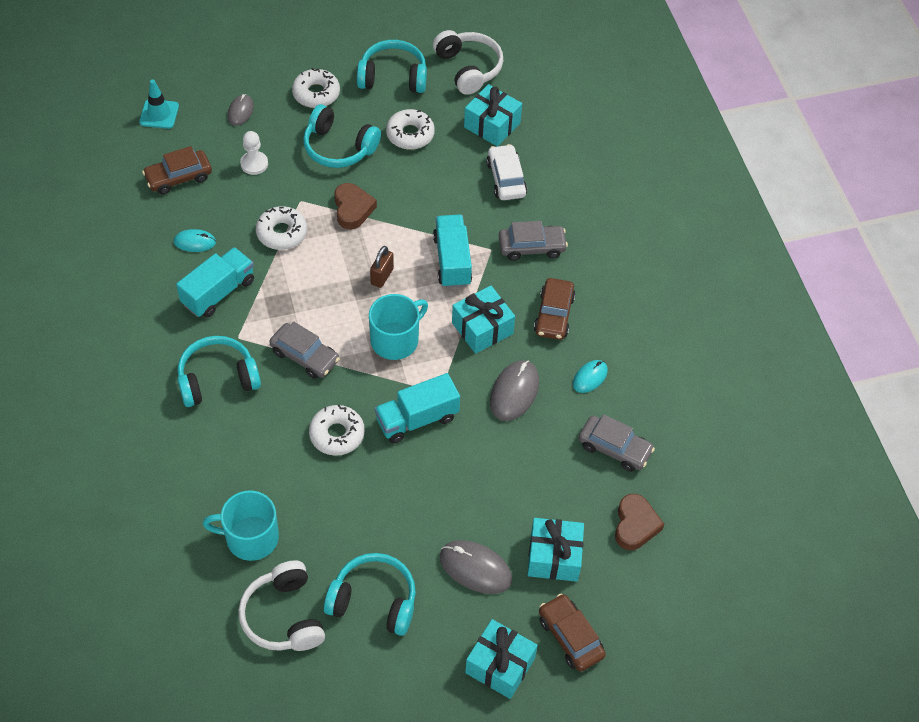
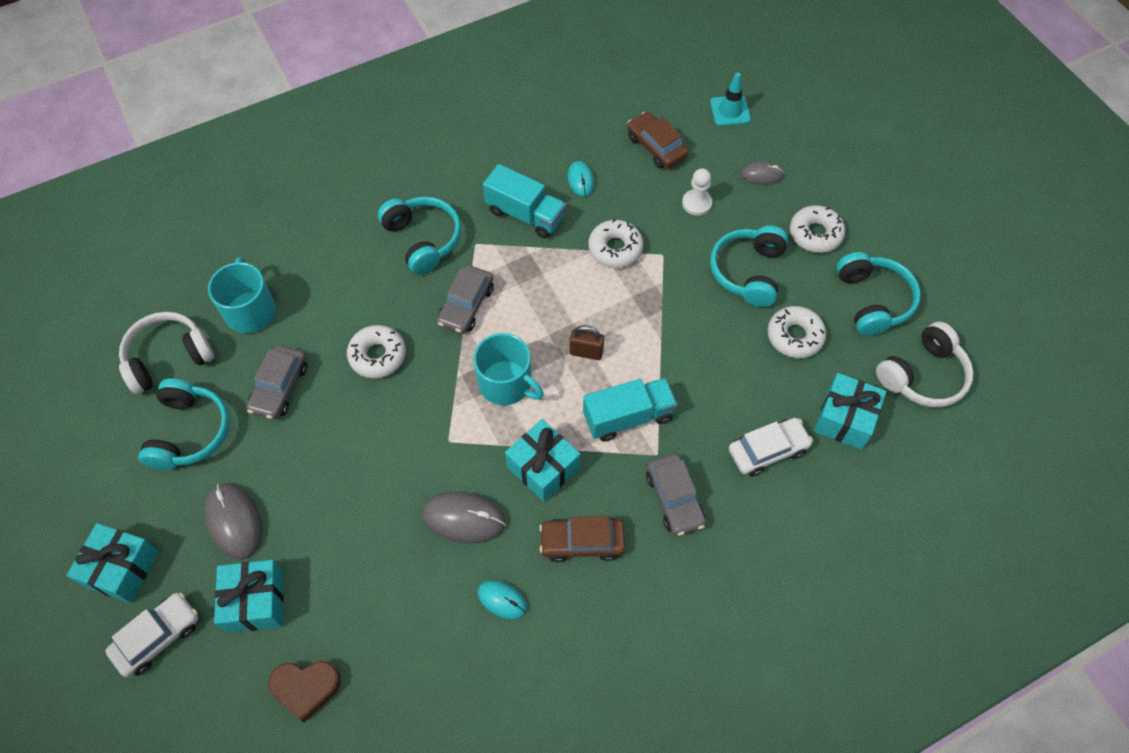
camera: 80 degrees right, 5 degrees up
brown heart [334,183,377,229] -> none
turquoise truck [375,373,460,443] -> none
grey mouse [440,540,512,594] -> grey mouse turned 45 degrees counterclockwise [205,483,262,560]
brown car [539,594,606,672] -> white car [105,593,199,677]
grey car [579,414,655,472] -> grey car moved to [246,345,308,420]

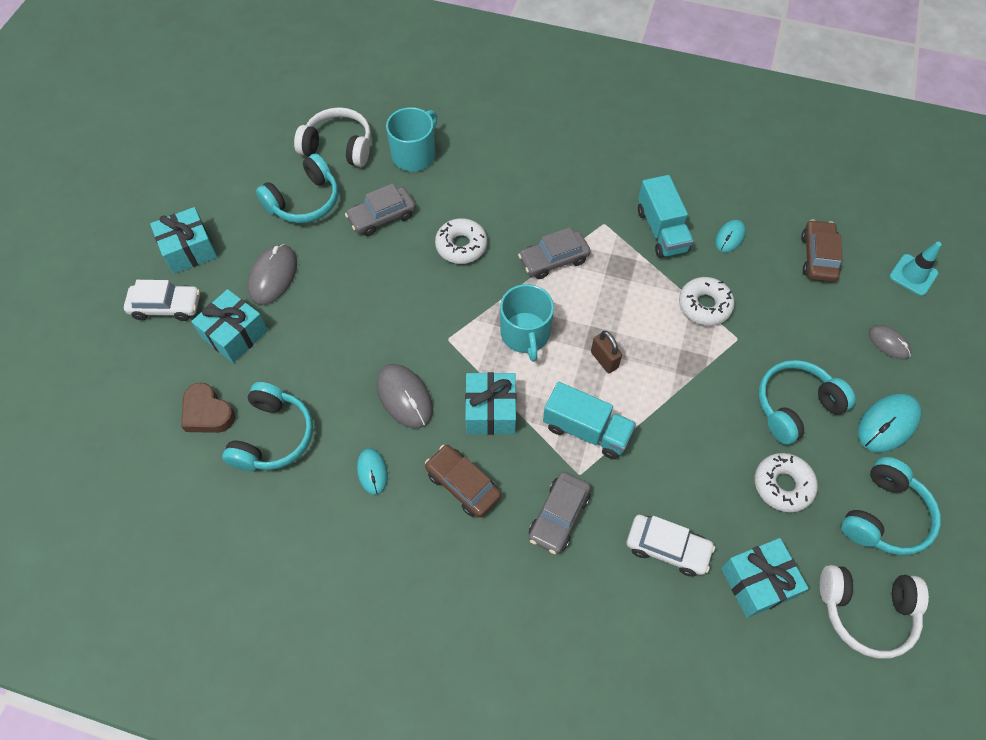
camera: 45 degrees right, 0 degrees up
turquoise headphones [378,197,461,275] -> turquoise headphones moved to [222,382,313,471]
white pawn [682,168,712,216] -> none
white donut [790,205,845,253] -> turquoise mouse [858,393,921,453]

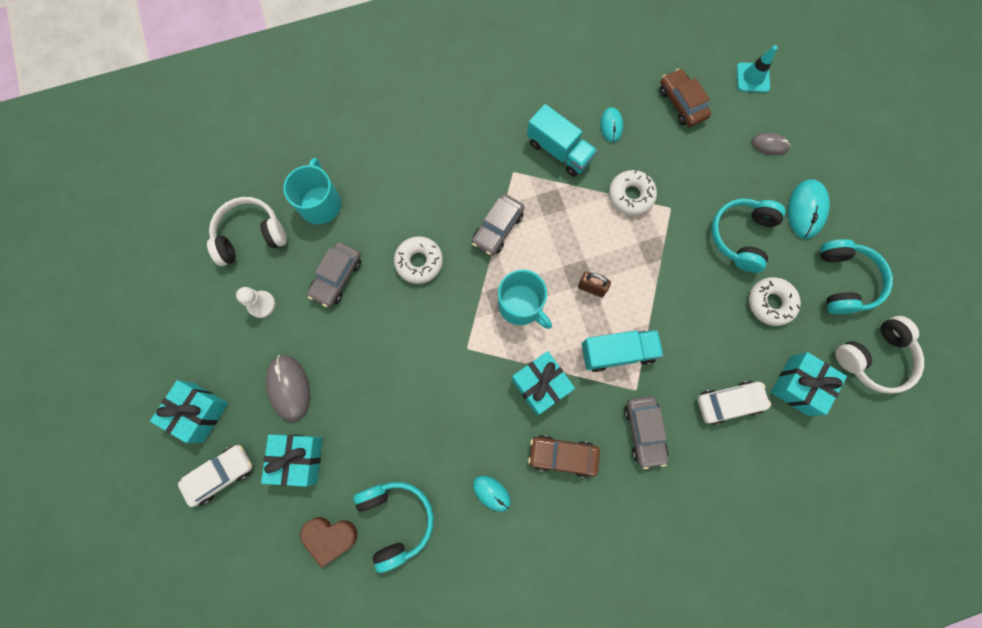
camera: 35 degrees left, 15 degrees up
turquoise headphones [256,154,338,223] -> white pawn [236,287,276,318]
grey mouse [377,364,433,428] -> none

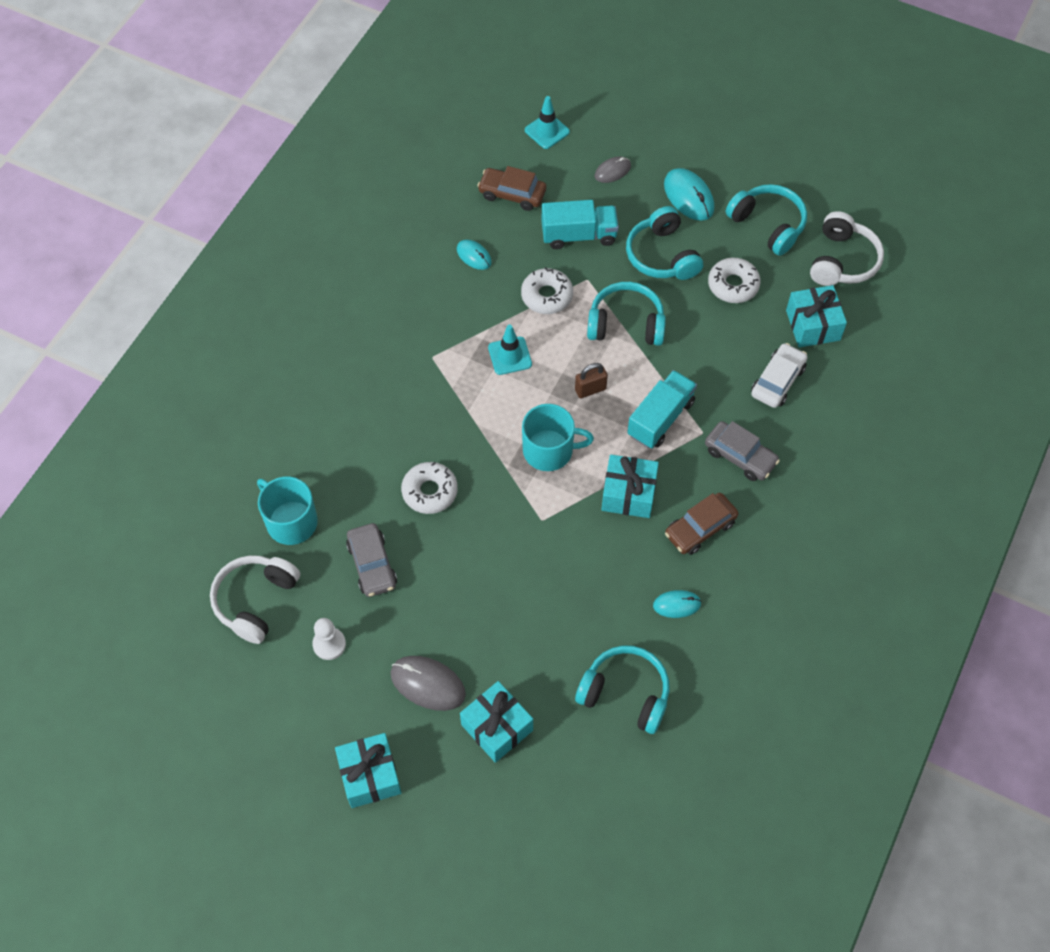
camera: 45 degrees left, 15 degrees down
white car [178,445,253,507] -> none
brown heart [300,517,357,568] -> none
grey car [472,194,524,256] -> none
turquoise truck [527,104,597,177] -> turquoise truck moved to [542,200,619,249]
none -> turquoise traffic cone [488,325,532,375]
none -> turquoise headphones [587,282,666,346]

